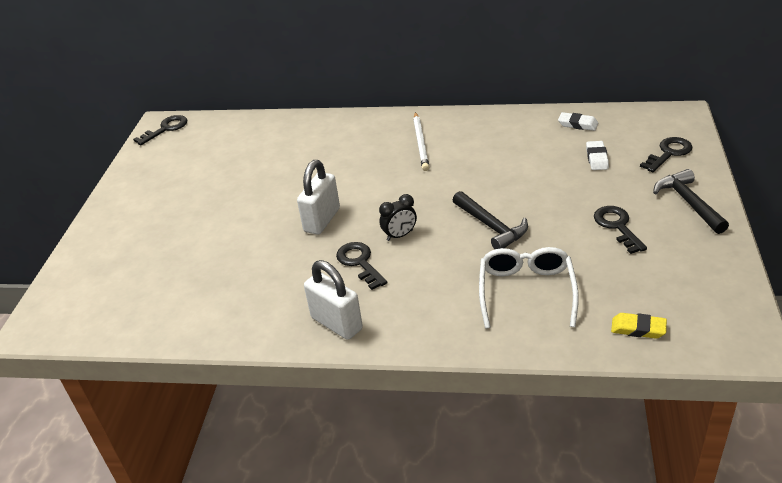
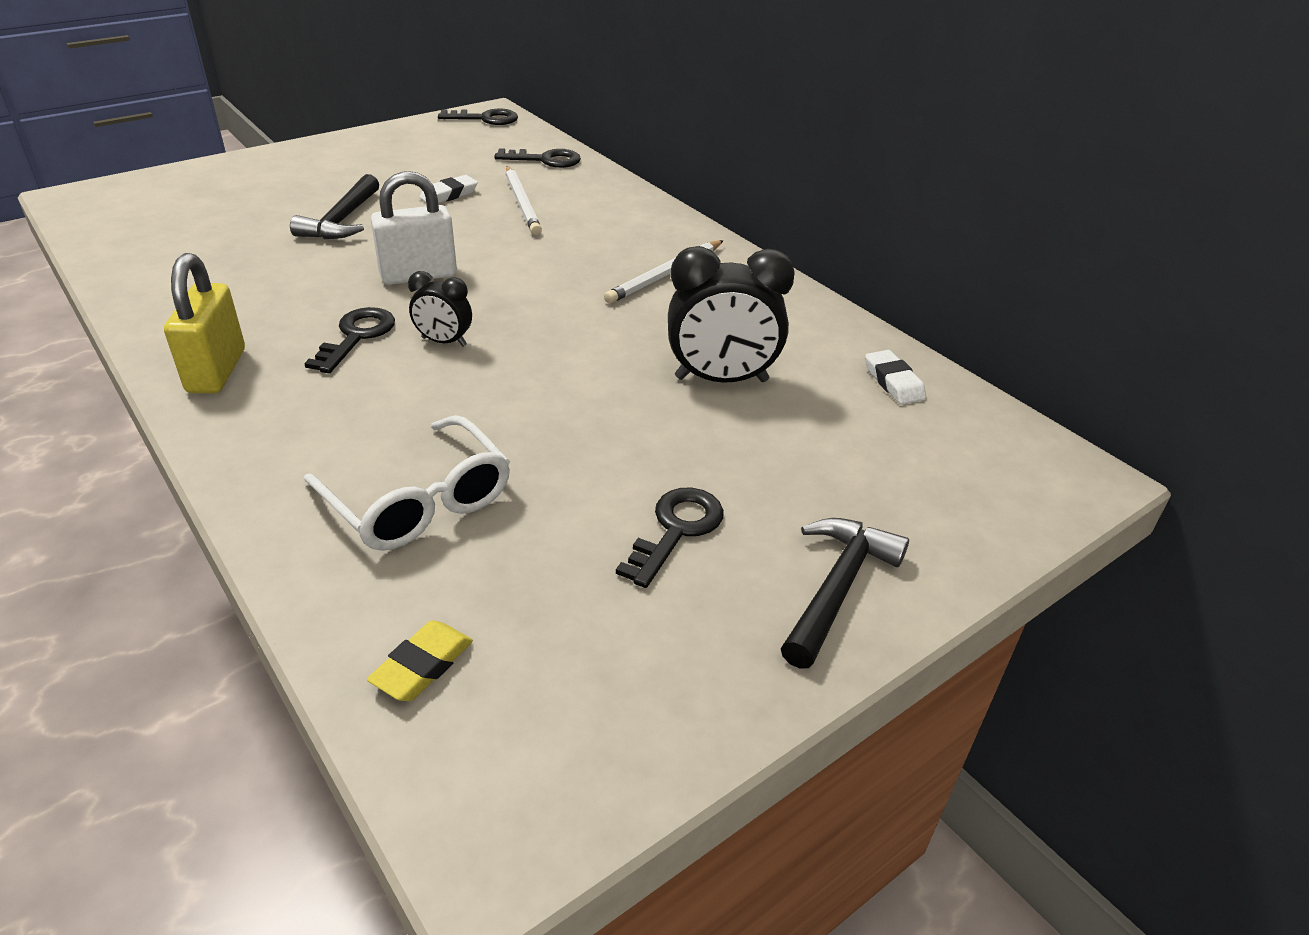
camera: 40 degrees right, 0 degrees up
white padlock [304,260,363,340] -> yellow padlock [164,253,245,393]
black hammer [452,191,528,249] -> black hammer moved to [290,174,379,239]
white glasses [479,247,579,329] -> white glasses turned 90 degrees clockwise [304,415,510,551]
white eraser [586,141,609,170] -> white eraser moved to [420,175,478,203]
yellow eraser [611,313,667,339] -> yellow eraser turned 60 degrees clockwise [367,620,473,701]
black key [640,137,692,172] -> black key moved to [494,148,581,168]
none -> white pencil [506,166,542,235]
none -> black clock [668,246,795,383]

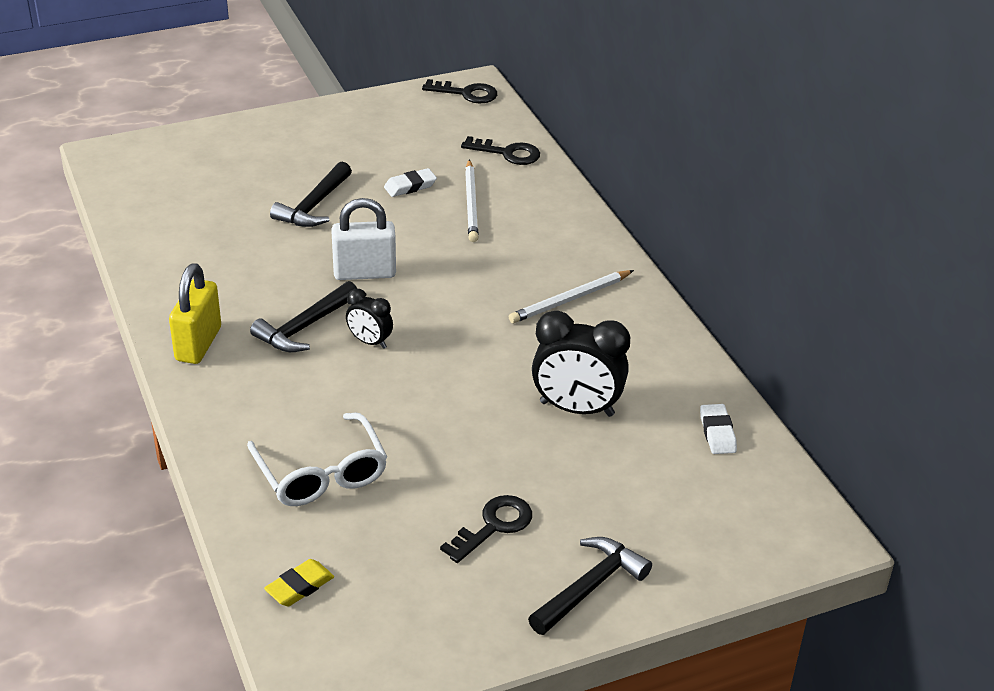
camera: 15 degrees right, 0 degrees up
black key [304,307,395,373] -> black hammer [250,281,357,352]

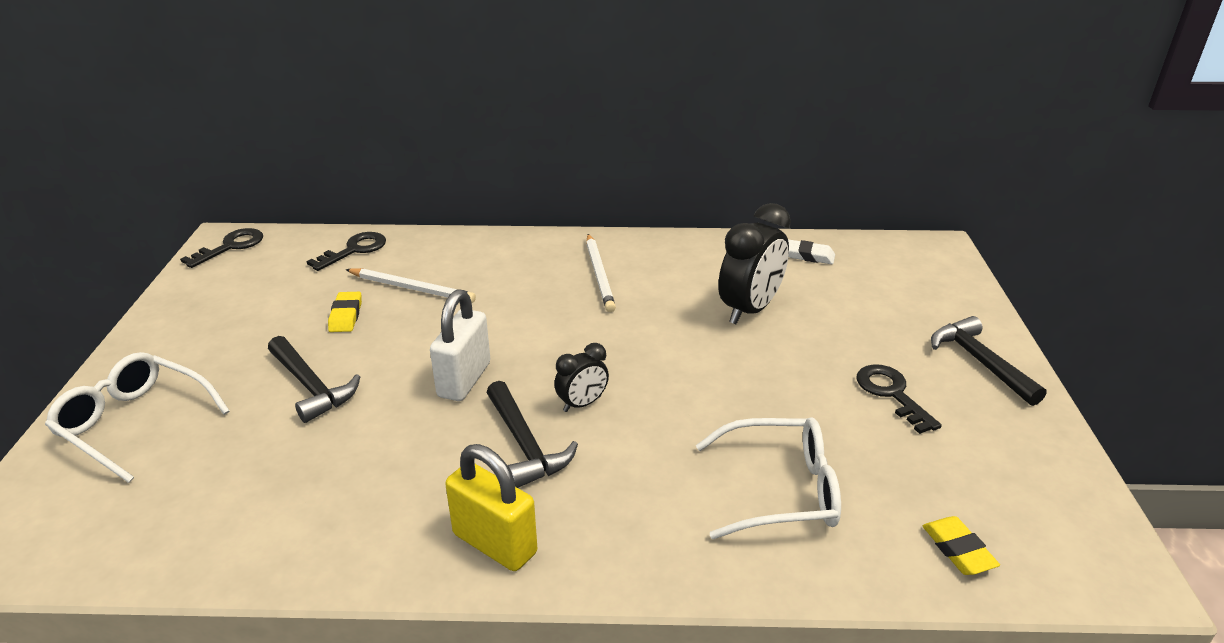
camera: 65 degrees left, 5 degrees down
white eraser [384,168,437,197] -> yellow eraser [328,292,362,332]
none -> white glasses [45,352,230,483]

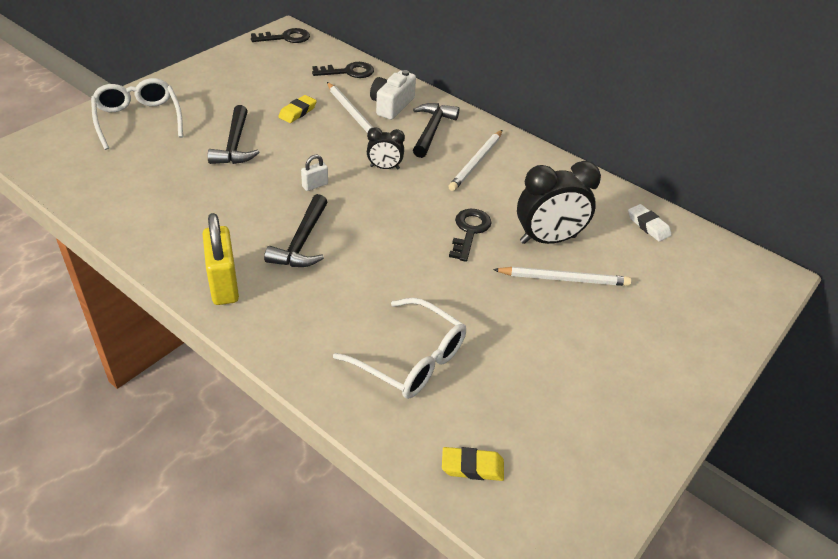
camera: 35 degrees right, 10 degrees up
white padlock [430,289,490,401] -> white padlock [301,155,328,191], size x0.49
black clock [554,343,609,412] -> black clock moved to [367,127,405,169]
black key [857,364,942,434] -> black key moved to [449,209,492,262]
yellow eraser [922,516,1000,575] -> yellow eraser turned 75 degrees clockwise [442,447,504,481]
black hammer [931,316,1047,406] -> black hammer moved to [413,103,459,158]
none -> white camera [370,70,416,120]
none -> white pencil [493,267,631,286]

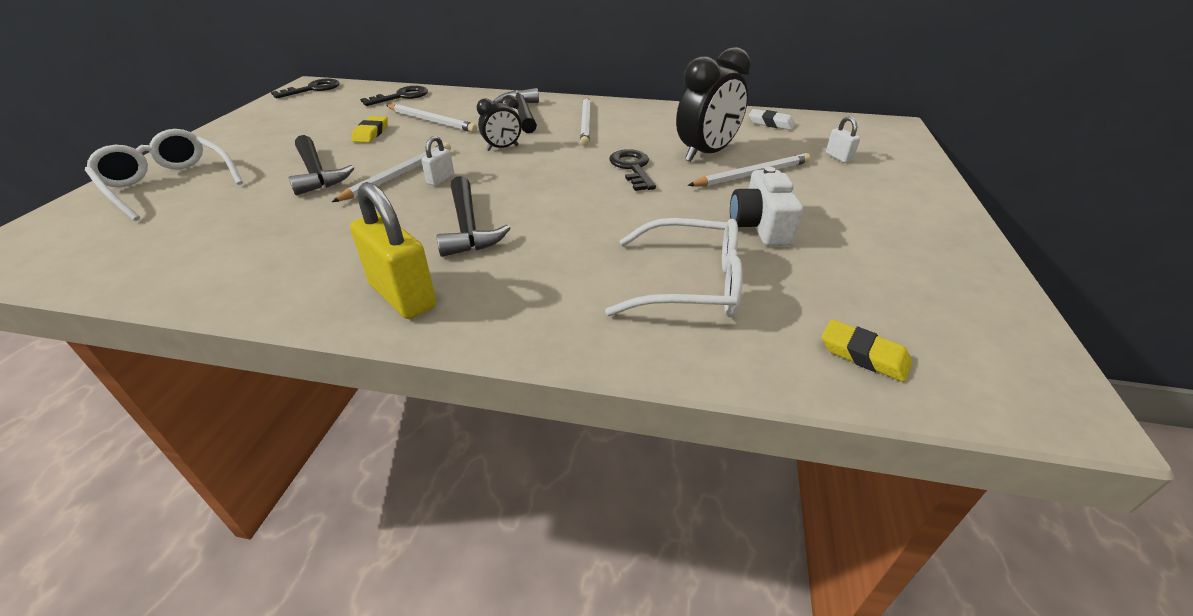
camera: 25 degrees left, 5 degrees down
white camera [370,70,416,120] -> white camera moved to [730,167,803,246]
yellow eraser [442,447,504,481] -> yellow eraser turned 60 degrees clockwise [822,319,912,382]
none -> white pencil [332,142,451,202]
none -> white padlock [826,116,860,163]

